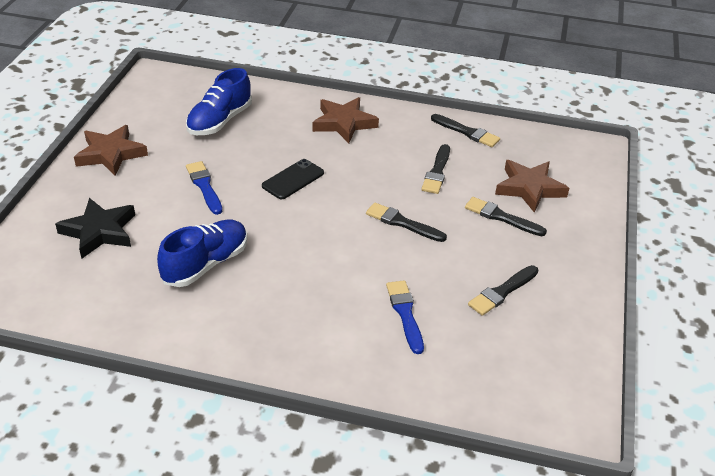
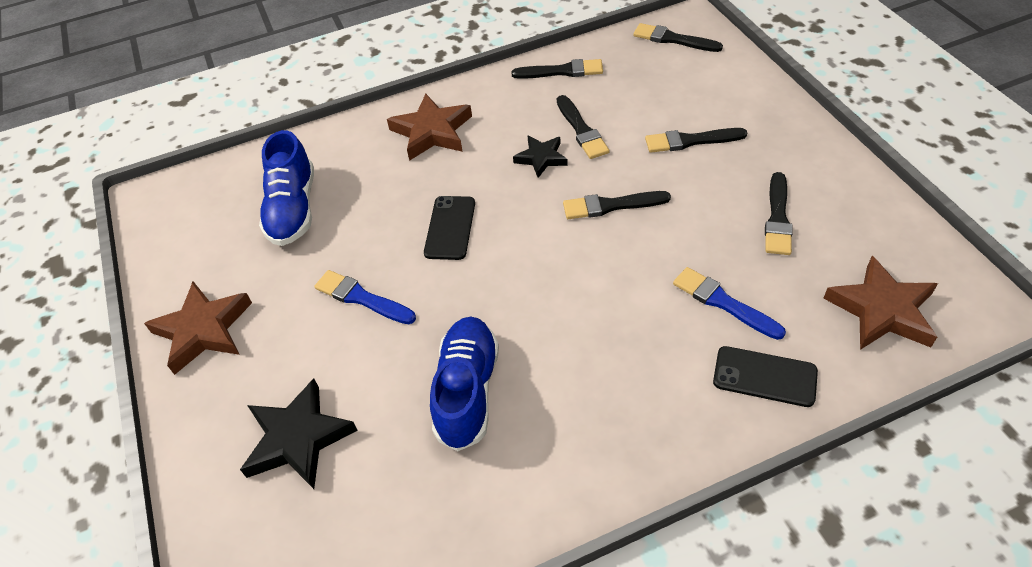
camera: 30 degrees left, 10 degrees up
brown star [495,160,569,213] -> brown star moved to [823,256,938,350]
none -> black star [513,135,568,178]
none -> black brush [633,23,723,52]
none -> black phone [713,346,818,407]

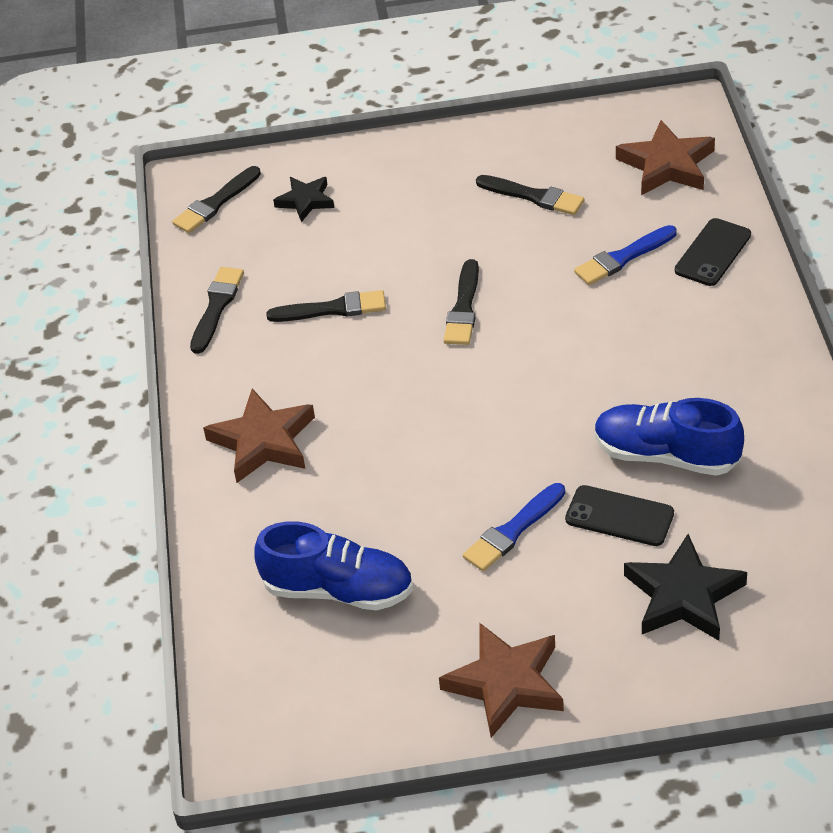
camera: 75 degrees left, 5 degrees down
black phone [424,196,475,260] -> black phone moved to [565,485,674,546]
black star [513,135,568,178] -> black star moved to [273,177,334,222]
black brush [645,128,747,153] -> none

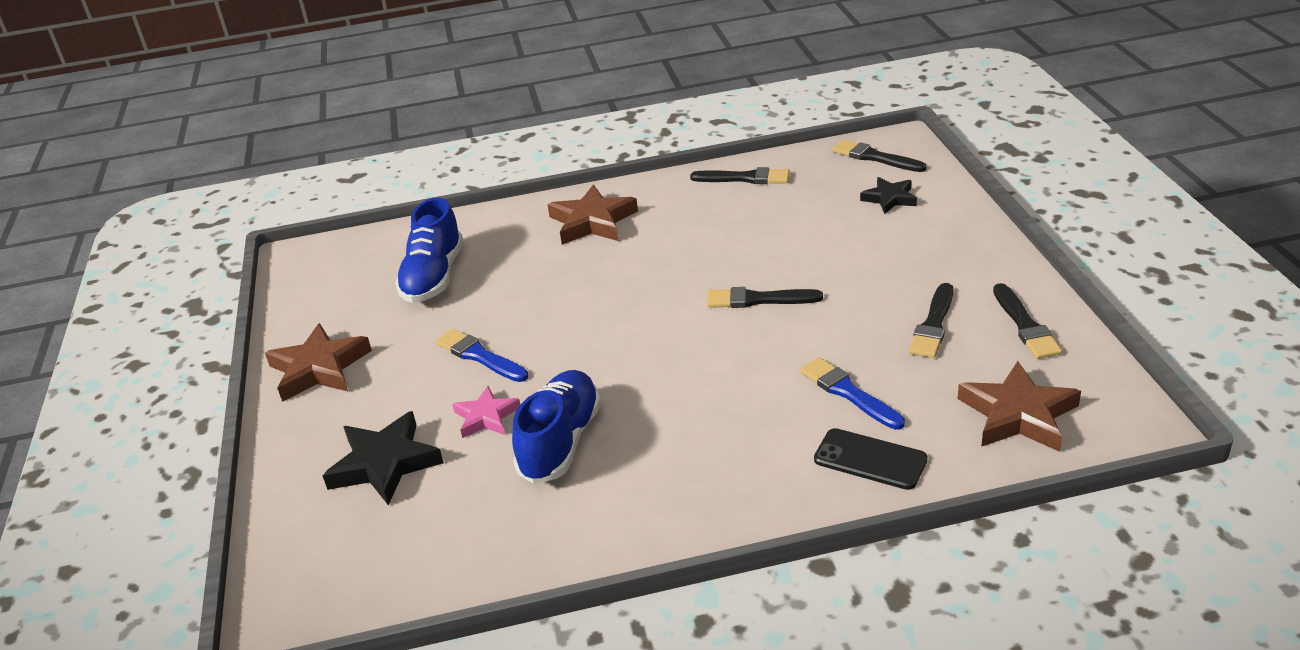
camera: 85 degrees right, 10 degrees down
black brush [266,290,386,322] -> black brush moved to [993,283,1062,359]
black phone [565,485,674,546] -> pink star [452,386,520,438]

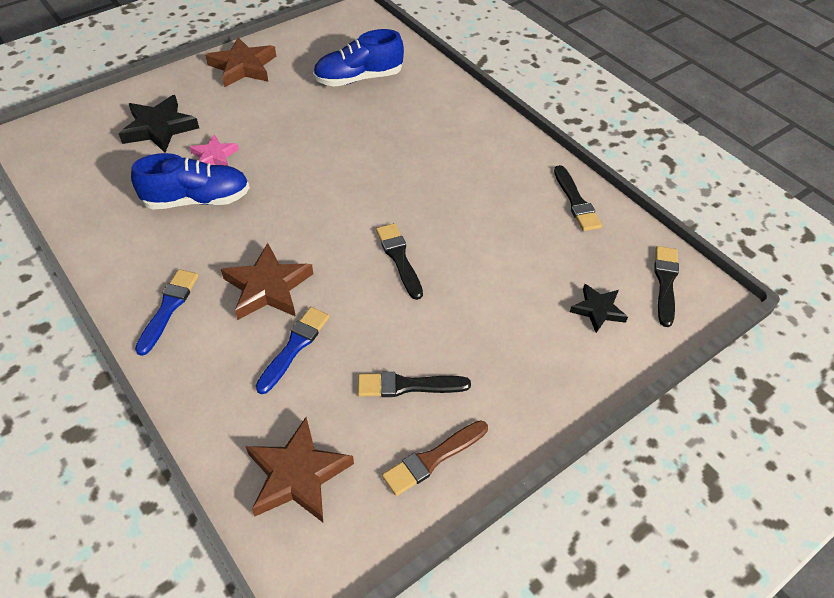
camera: 60 degrees right, 15 degrees up
blue brush [435,329,528,382] -> blue brush moved to [135,269,199,356]
brown star [547,185,638,245] -> brown star moved to [221,243,313,320]
black phone [814,428,928,490] -> none
black brush [993,283,1062,359] -> brown brush [382,420,488,496]

